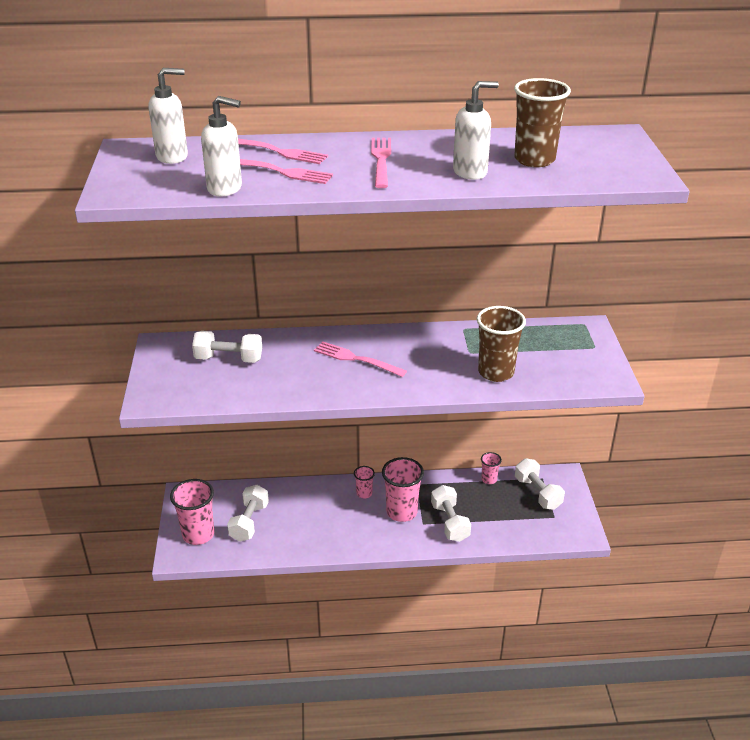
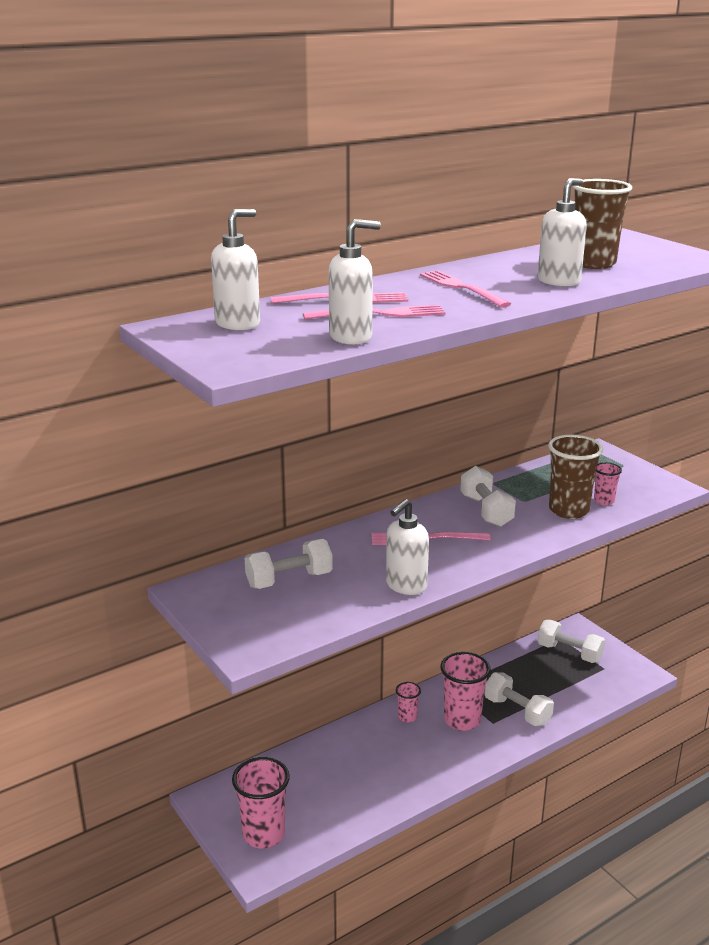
camera: 30 degrees left, 10 degrees down
white dumbbell [227,485,269,542] -> white dumbbell moved to [460,466,516,527]
pink cup [481,452,502,484] -> pink cup moved to [594,462,622,505]
none -> white soap dispenser [386,499,429,595]

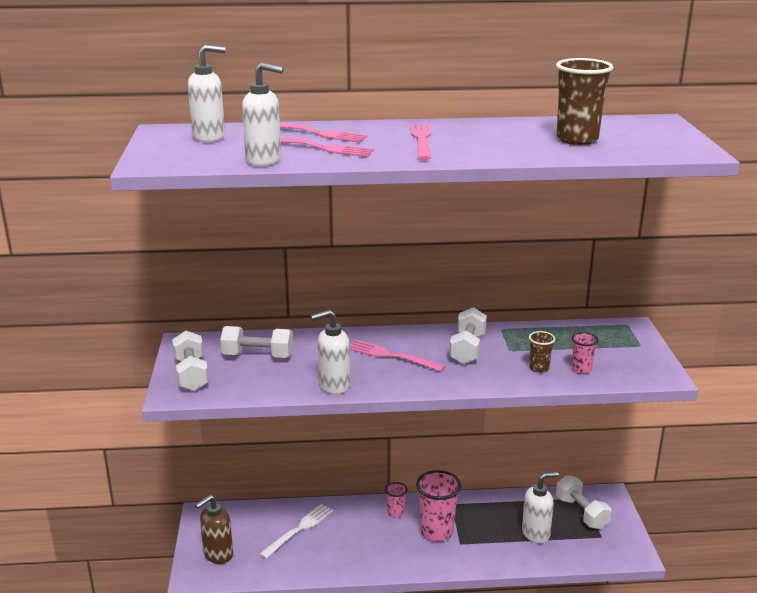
camera: 30 degrees right, 0 degrees up
pink cup [232,757,290,848] -> brown soap dispenser [195,495,233,564]
white dumbbell [484,672,554,726] -> white dumbbell moved to [172,331,209,391]
white soap dispenser [538,178,587,287] -> white soap dispenser moved to [522,472,559,543]
brown cup [548,435,603,519] -> brown cup [529,331,555,373], size x0.52
none -> white fork [260,504,334,559]

